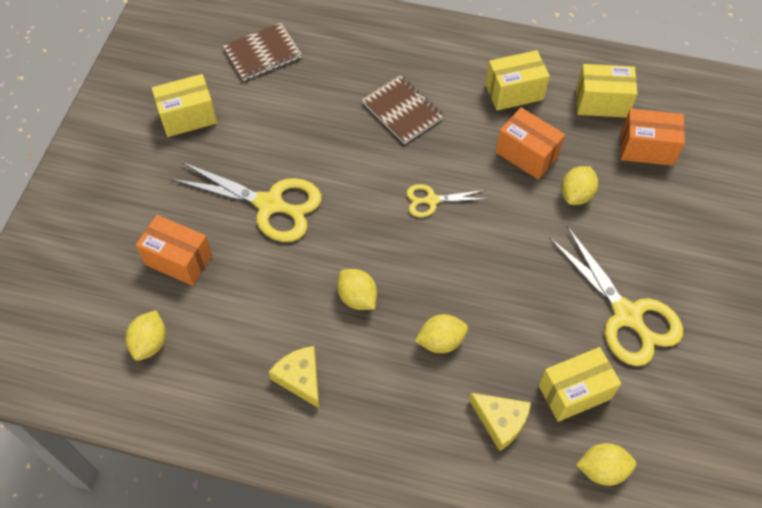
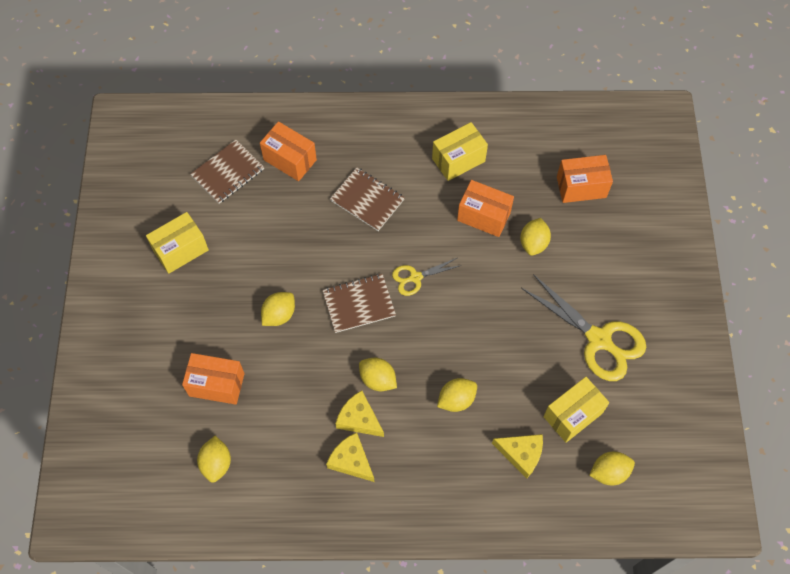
camera: 15 degrees left, 5 degrees up
yellow scissors [171,162,322,242] -> yellow lemon [261,292,295,326]
yellow box [576,64,637,118] -> none
none -> orange box [260,121,317,181]
none -> brown notebook [322,274,396,333]
none -> yellow cheese [335,390,384,437]

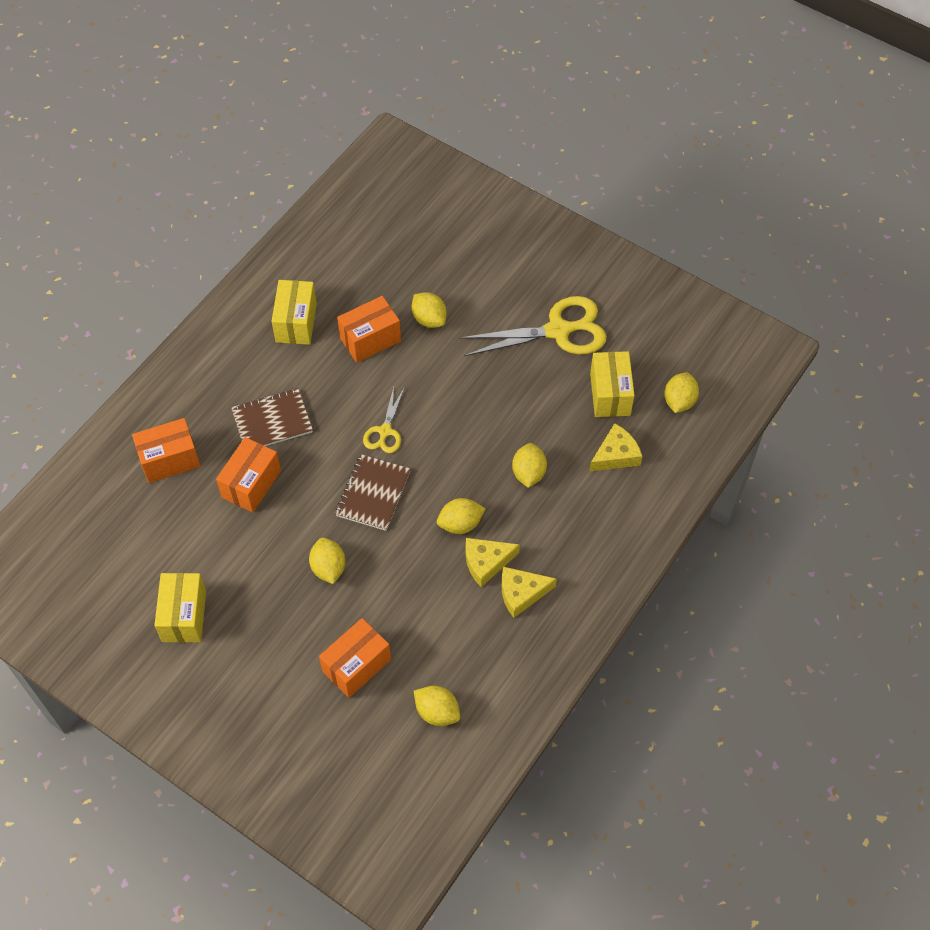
camera: 55 degrees left, 5 degrees down
brown notebook [190,140,264,204] -> none
orange box [557,155,613,203] -> orange box moved to [216,437,281,513]

